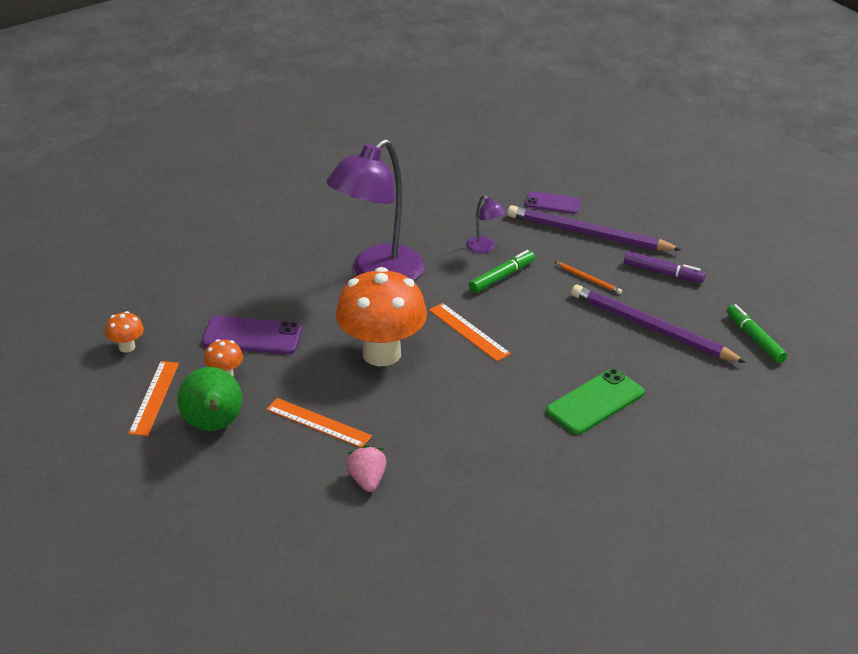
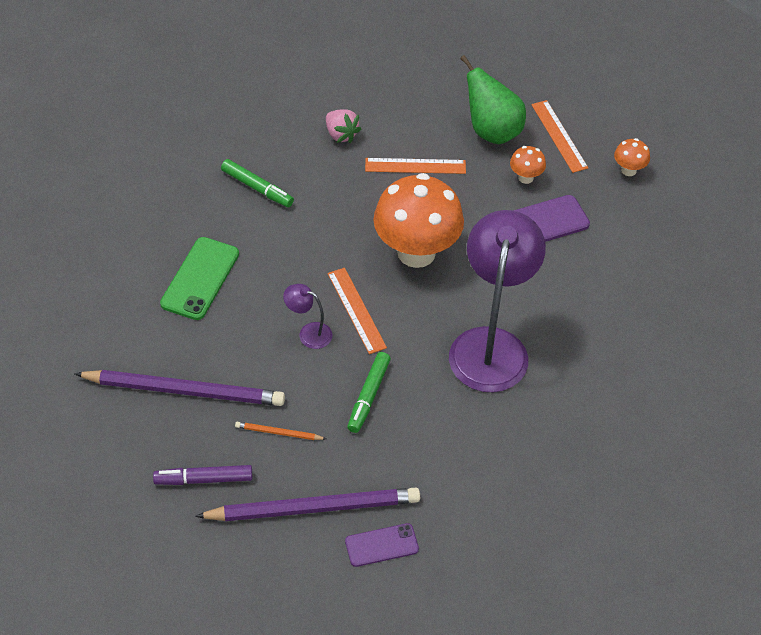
camera: 150 degrees right, 15 degrees up
orange ruler [429,303,511,361] -> orange ruler turned 45 degrees clockwise [328,268,387,354]
purple lamp [466,195,506,254] -> purple lamp moved to [283,284,332,349]
green marker [727,304,787,363] -> green marker moved to [221,159,294,207]

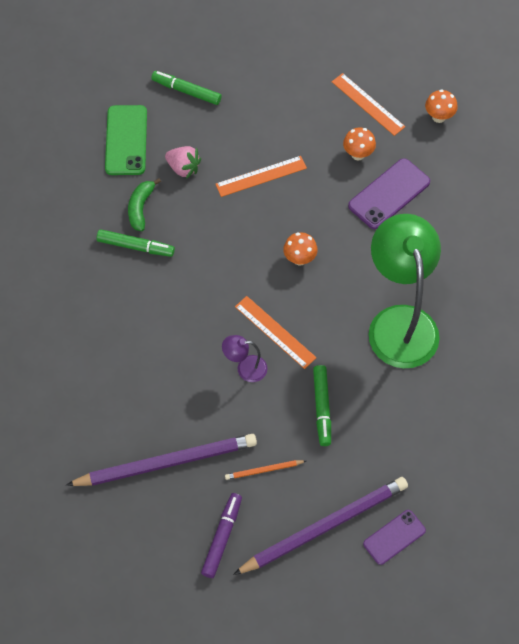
camera: 20 degrees left, 10 degrees up
purple marker [153,465,252,485] -> purple marker turned 135 degrees clockwise [201,493,242,578]
green phone [160,237,239,320] -> green phone moved to [105,105,147,175]
orange mushroom [374,173,464,268] -> orange mushroom [283,232,318,266], size x0.42
purple lamp [449,210,546,392] -> green lamp [369,214,441,368]
green pear [460,55,526,144] -> none
none -> green banana [128,178,161,231]
none -> green marker [151,71,222,105]

